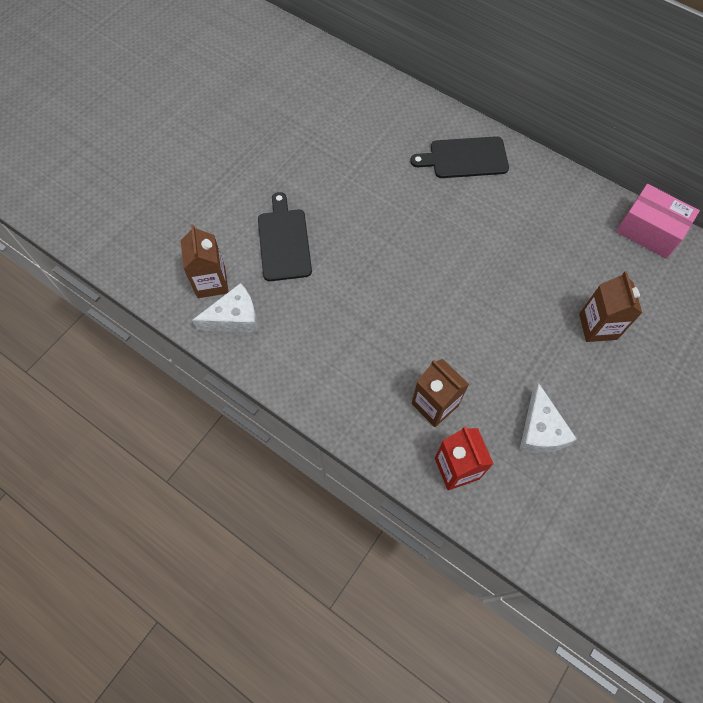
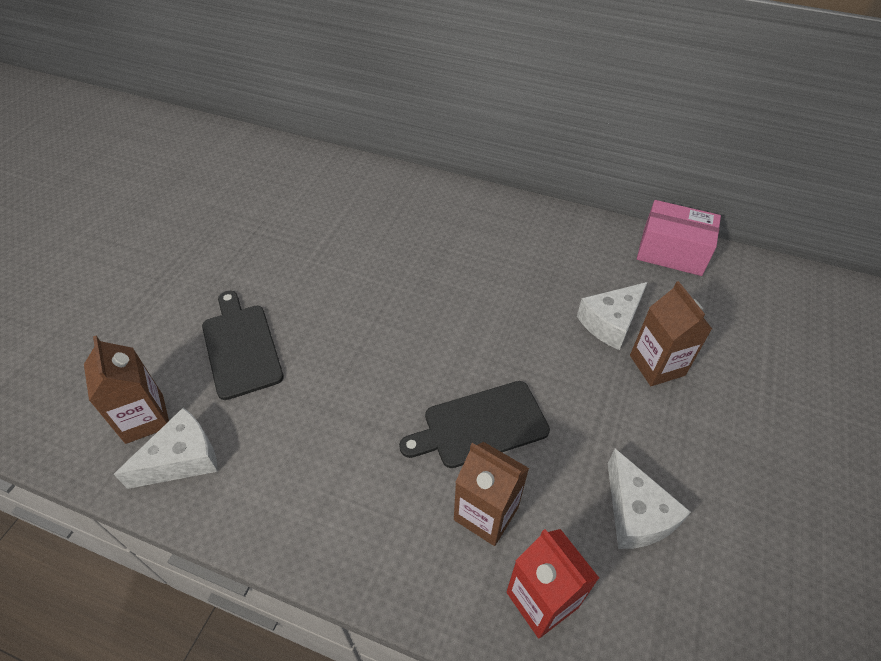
camera: 15 degrees left, 15 degrees down
black cutting board [410,136,509,178] -> black cutting board moved to [399,381,550,468]
none -> white cheese [577,282,647,350]

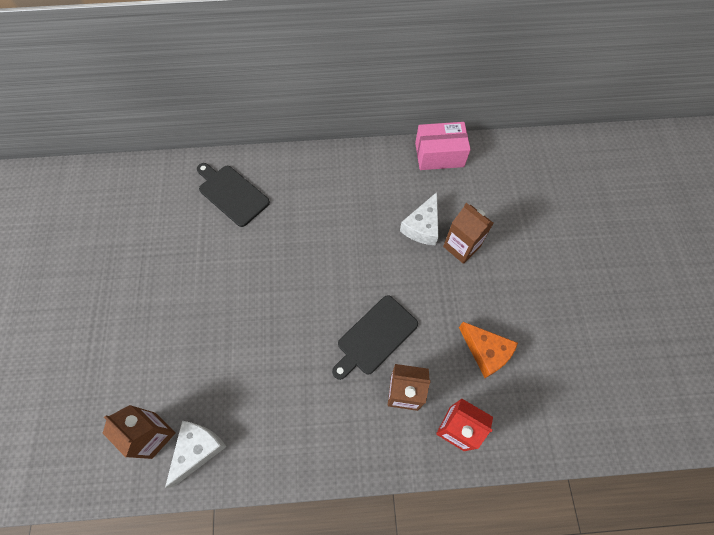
camera: 25 degrees left, 15 degrees up
black cutting board [202,291,284,400] -> black cutting board moved to [197,163,270,227]
white cheese [608,449,691,549] -> orange cheese [459,322,518,378]

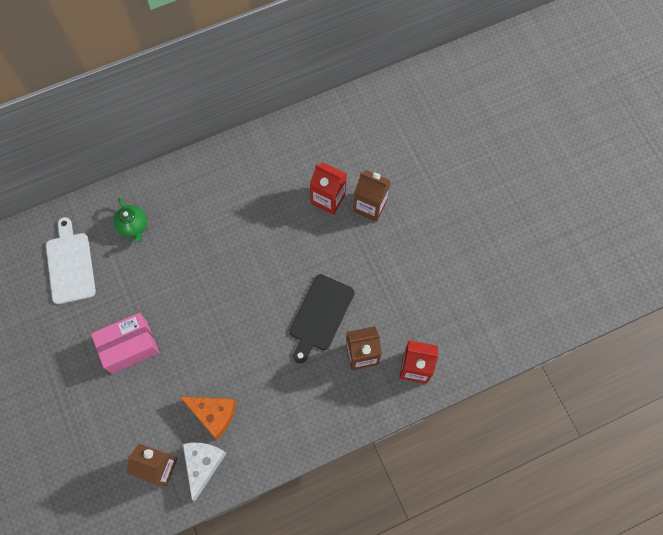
camera: 20 degrees left, 5 degrees up
black cutting board [197,163,270,227] -> green teapot [113,198,147,242]
white cheese [400,192,439,245] -> red carton [310,162,347,215]
pink box [415,122,471,170] -> pink box moved to [91,313,159,374]
orange cheese [459,322,518,378] -> orange cheese moved to [180,397,236,439]
none -> white cutting board [46,217,96,304]

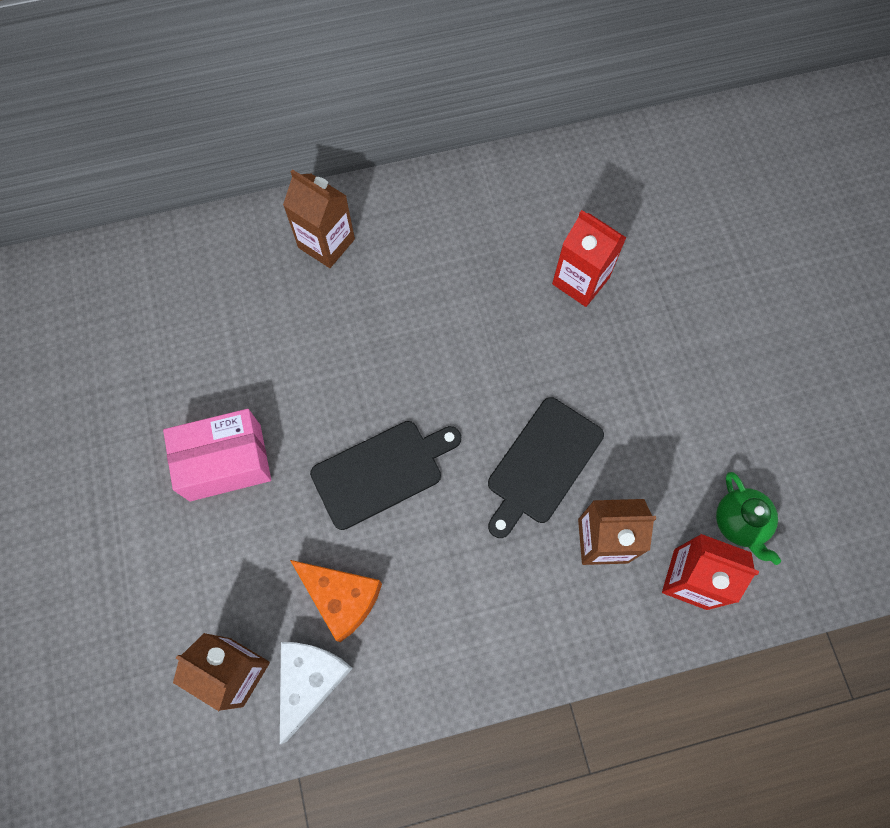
camera: 10 degrees right, 0 degrees up
white cutting board [46,217,96,304] -> none
green teapot [113,198,147,242] -> green teapot moved to [716,472,781,565]
brown carton [353,170,391,222] -> brown carton moved to [283,169,355,268]
none -> black cutting board [310,421,461,530]

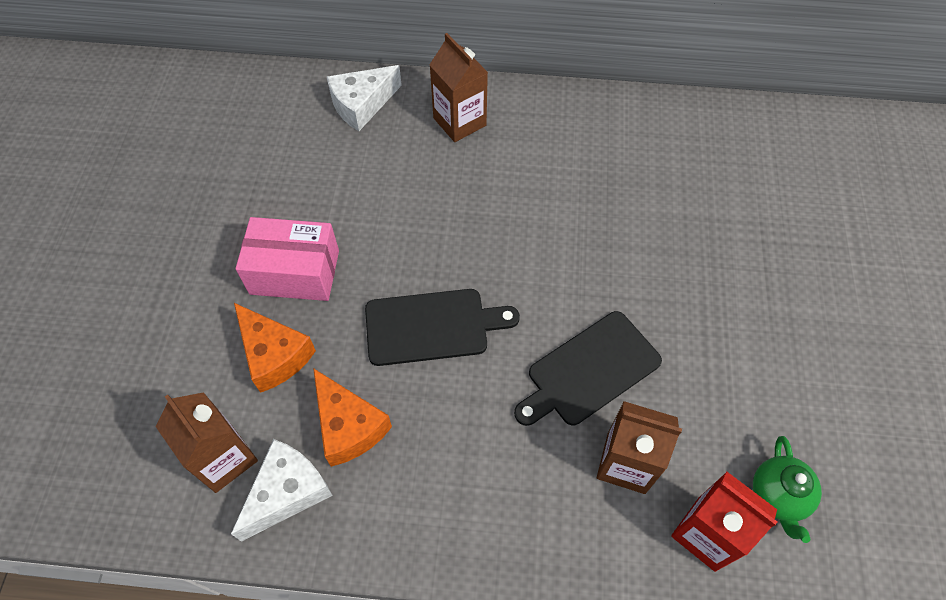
camera: 20 degrees right, 10 degrees down
red carton [552,210,627,307] -> none
none -> orange cheese [234,303,316,393]
none -> white cheese [327,65,402,131]

